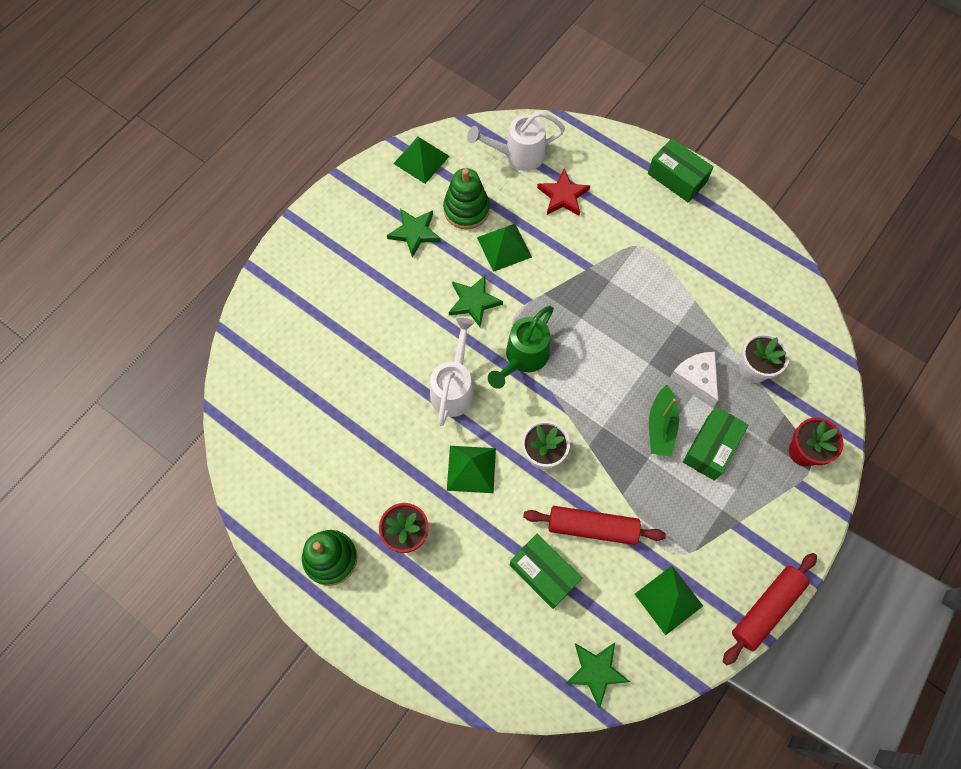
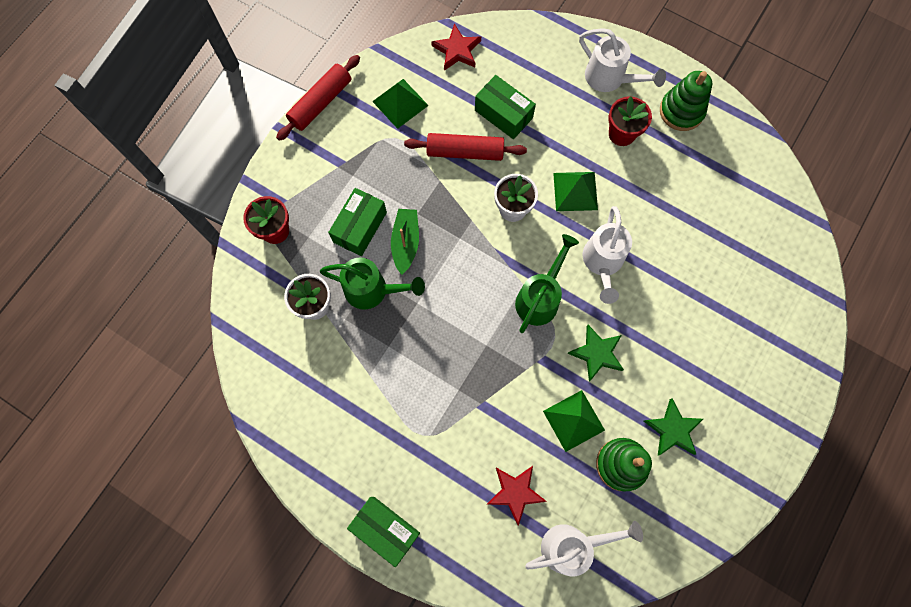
camera: 175 degrees right, 5 degrees up
green pyramid [393,137,450,184] -> none
green star [565,643,630,708] -> red star [431,24,481,71]
white cheese [669,352,718,408] -> green watering can [320,258,425,310]
none -> white watering can [579,28,666,92]

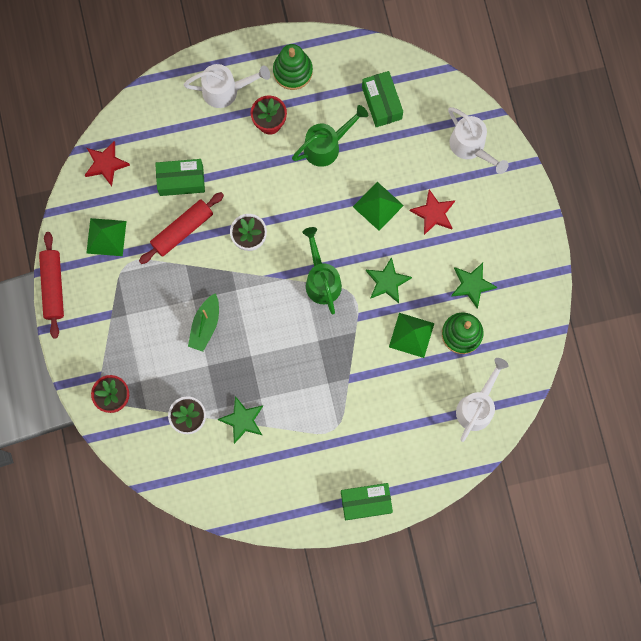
camera: 45 degrees left, 5 degrees up
green watering can [320,258,425,310] -> green watering can moved to [292,105,368,167]
green box [328,188,387,256] -> green box moved to [362,71,403,127]
green boat [391,209,419,275] -> green boat turned 120 degrees counterclockwise [188,293,219,352]
red star [487,466,547,526] -> red star moved to [410,189,455,235]
green pyramid [553,172,598,211] -> green pyramid moved to [353,182,404,231]
white watering can [583,206,632,304] -> white watering can moved to [448,107,509,174]
none -> green star [217,396,263,444]

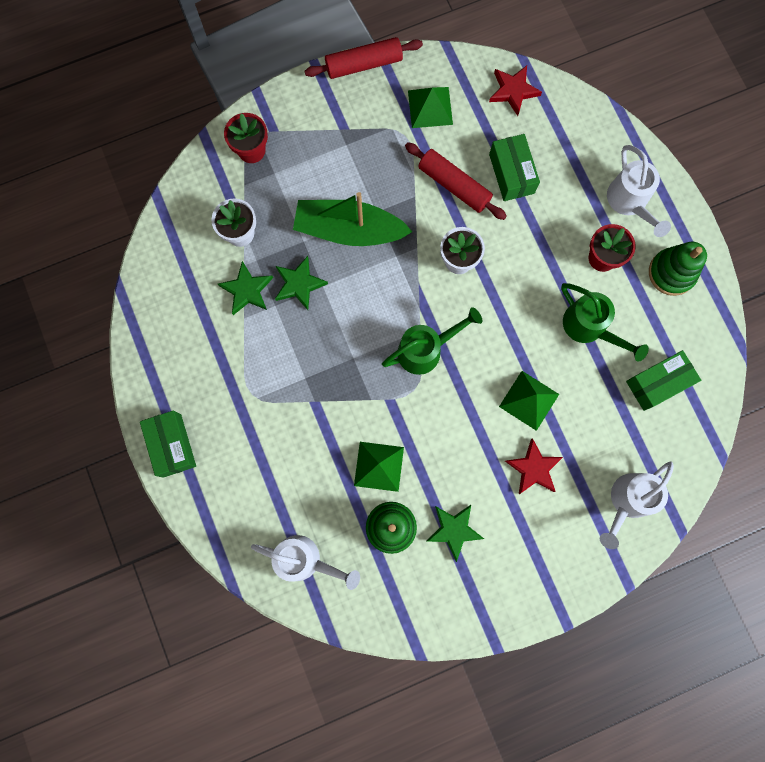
camera: 80 degrees right, 0 degrees up
green boat [188,293,219,352] -> green boat [293,192,412,246], size x1.68
green star [366,257,412,303] -> green star moved to [275,256,328,310]

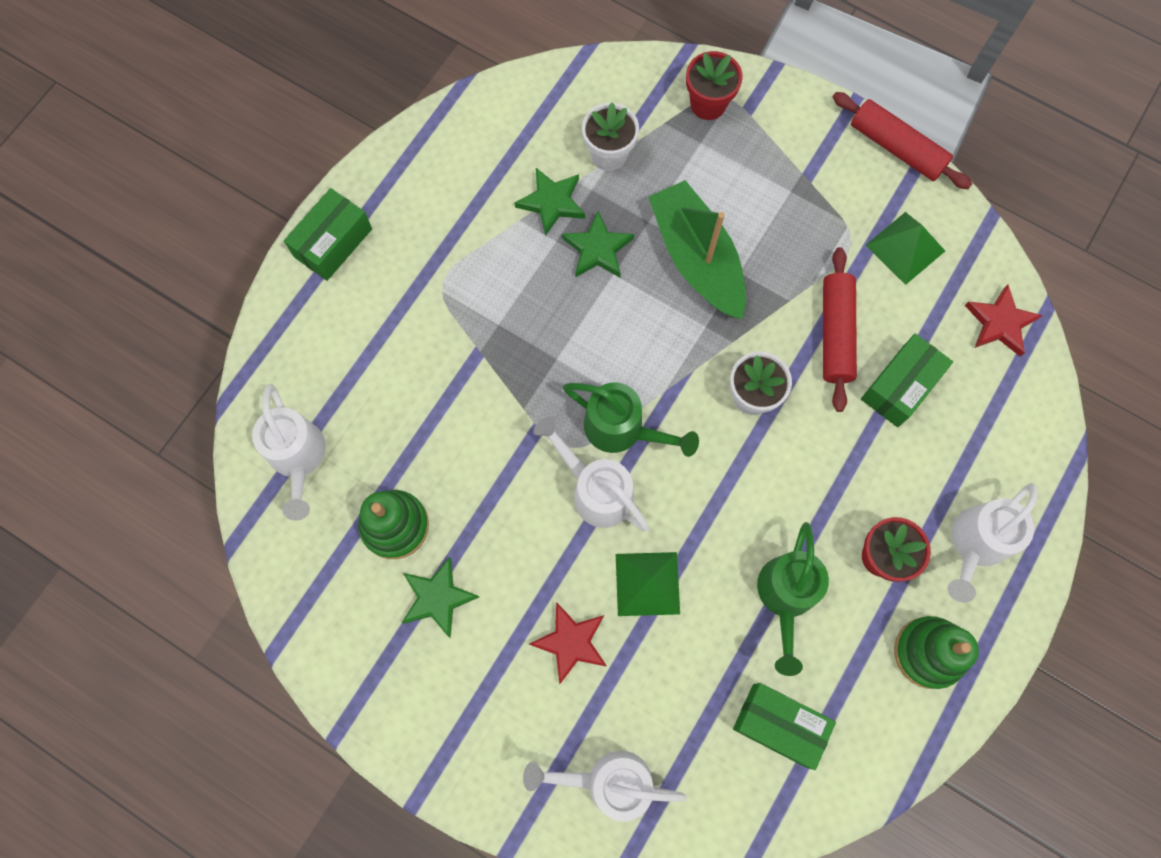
camera: 55 degrees right, 5 degrees down
green pyramid [354,442,404,492] -> none
none -> white watering can [533,416,649,532]

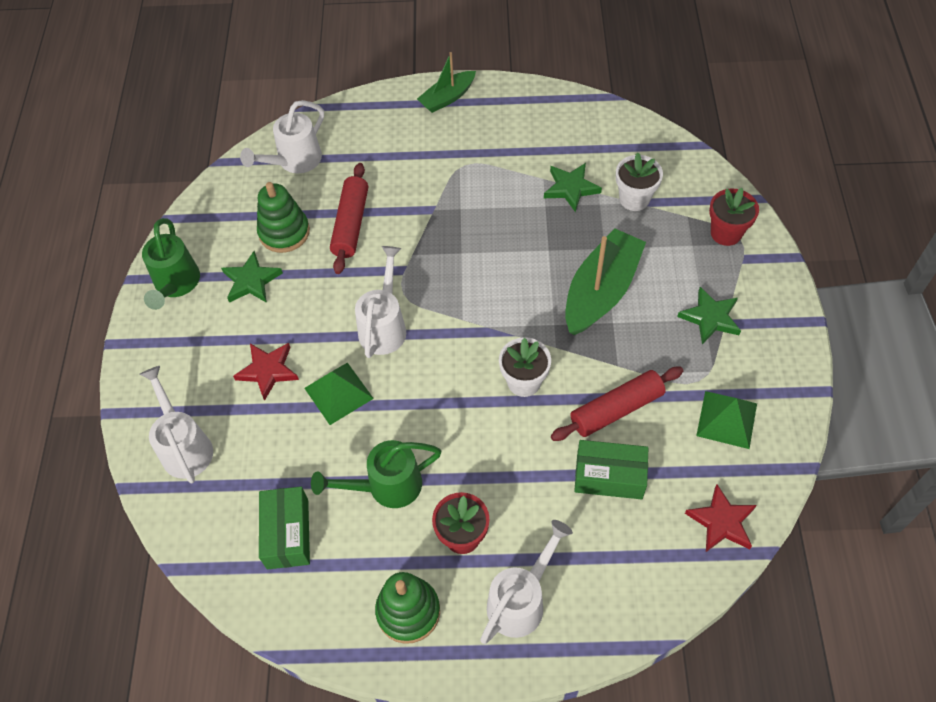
camera: 60 degrees right, 15 degrees down
green box [284,188,372,281] -> green boat [417,52,476,113]
green star [562,211,634,278] -> green star moved to [677,287,741,344]
green watering can [563,382,699,457] -> green watering can moved to [142,218,200,310]
red rolling pin [833,92,972,189] -> red rolling pin moved to [330,163,368,274]
white watering can [948,483,1038,603] -> white watering can turned 120 degrees clockwise [480,520,573,644]

